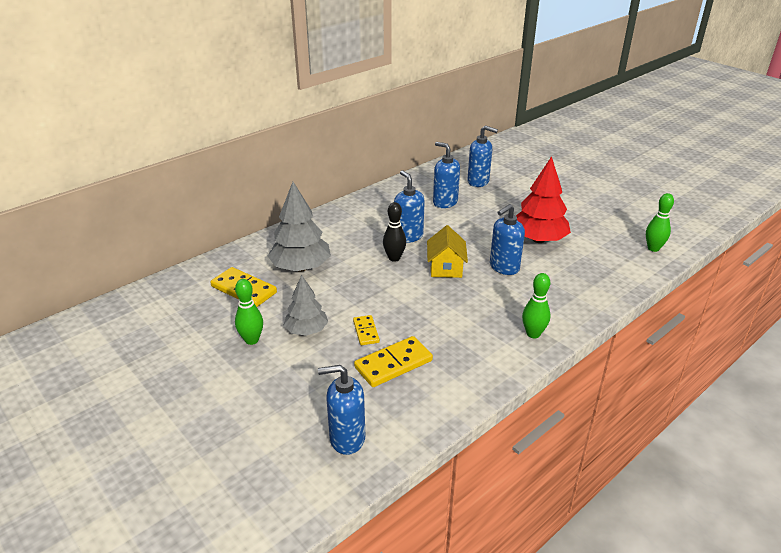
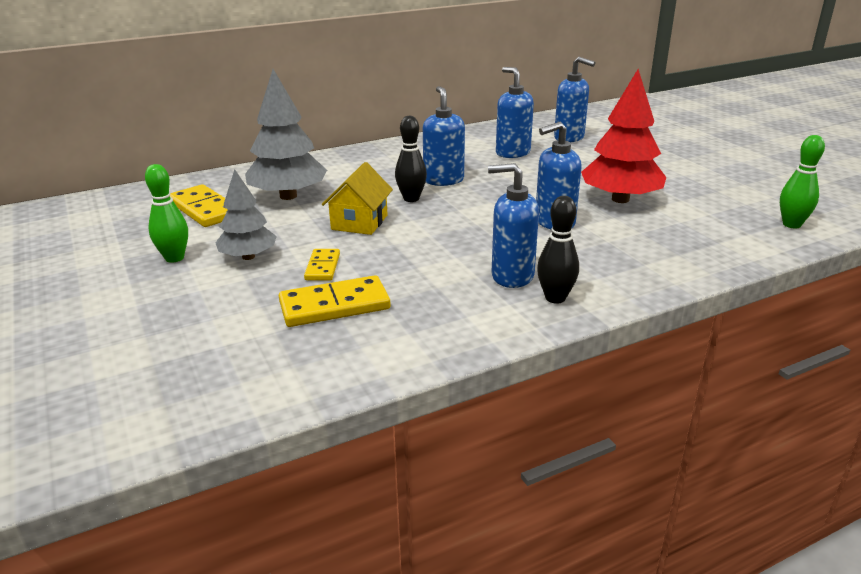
camera: 15 degrees right, 5 degrees down
blue soap dispenser [318,365,365,455] -> blue soap dispenser moved to [488,163,539,288]
yellow house [427,225,468,278] -> yellow house moved to [322,162,393,235]
green bowling pin [522,273,550,338] -> black bowling pin [537,196,579,304]

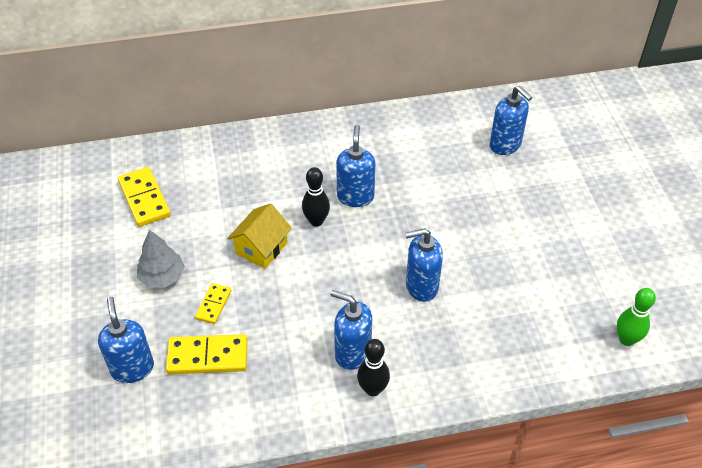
camera: 15 degrees right, 20 degrees up
green bowling pin [145,164,188,263] -> none
grey tree [245,69,327,200] -> none
blue soap dispenser [496,67,534,158] -> blue soap dispenser moved to [98,297,154,383]
red tree [581,69,667,203] -> none

